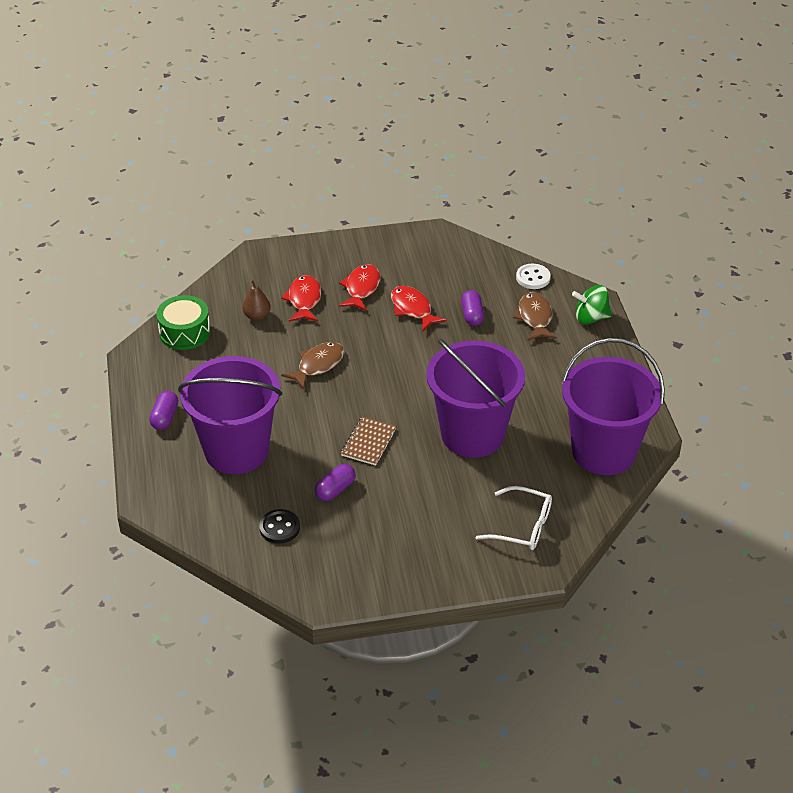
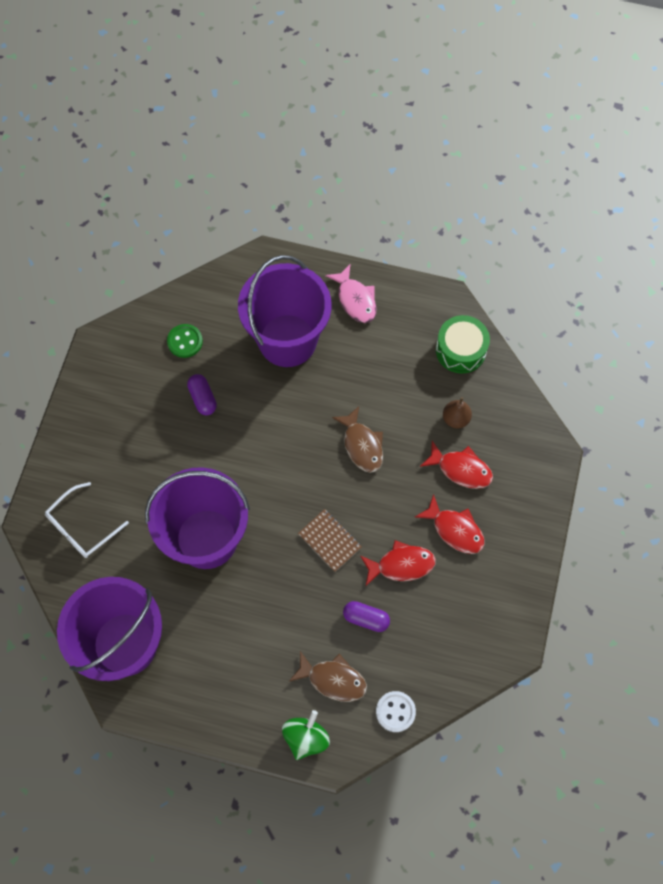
camera: 115 degrees right, 25 degrees up
purple capsule [149,391,178,430] -> pink fish [325,264,377,323]
black button [259,509,300,544] -> green button [167,324,203,358]
brown notebook [341,417,396,466] -> brown notebook moved to [298,509,362,572]

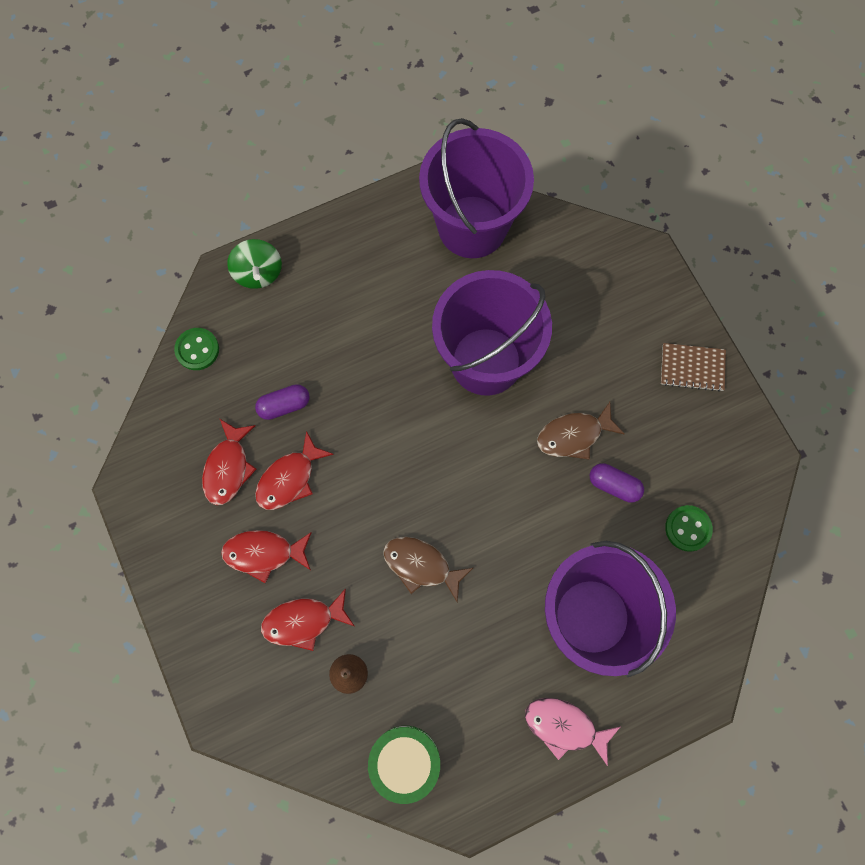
camera: 140 degrees right, 5 degrees up
white glasses [45,482,129,558] -> none
brown fish [289,651,367,702] -> brown fish moved to [537,402,625,460]
brown notebook [298,509,362,572] -> brown notebook moved to [661,343,726,392]
white button [376,691,416,732] -> green button [174,328,219,370]
none -> red fish [202,419,256,505]

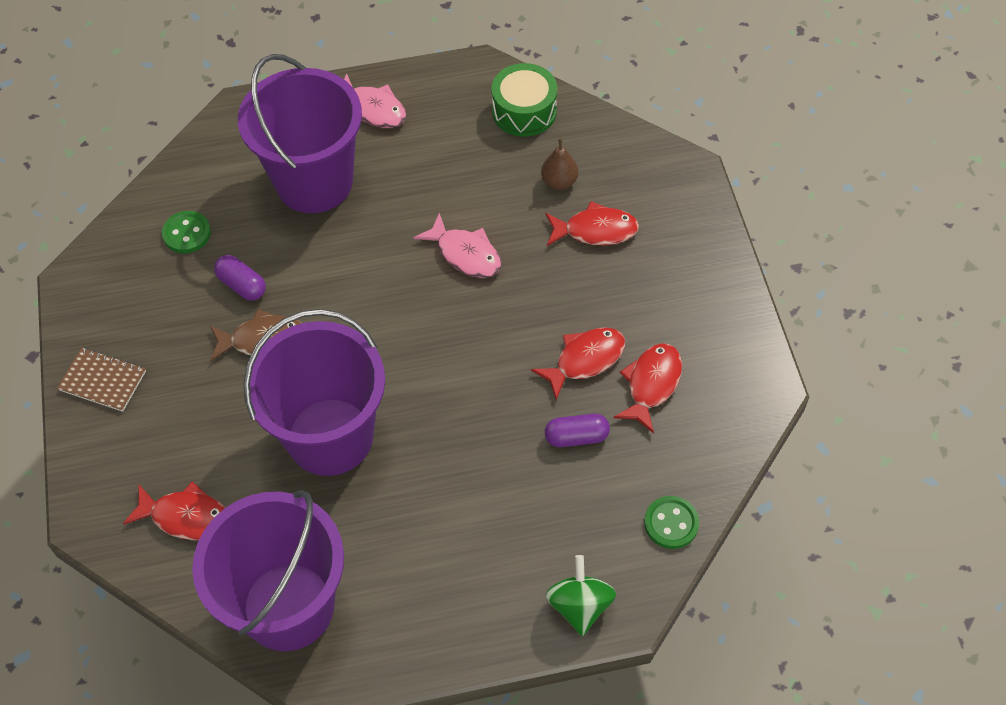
camera: 165 degrees left, 15 degrees down
red fish [221,530,312,583] -> red fish moved to [123,482,226,540]
brown fish [383,537,473,602] -> pink fish [413,213,501,278]

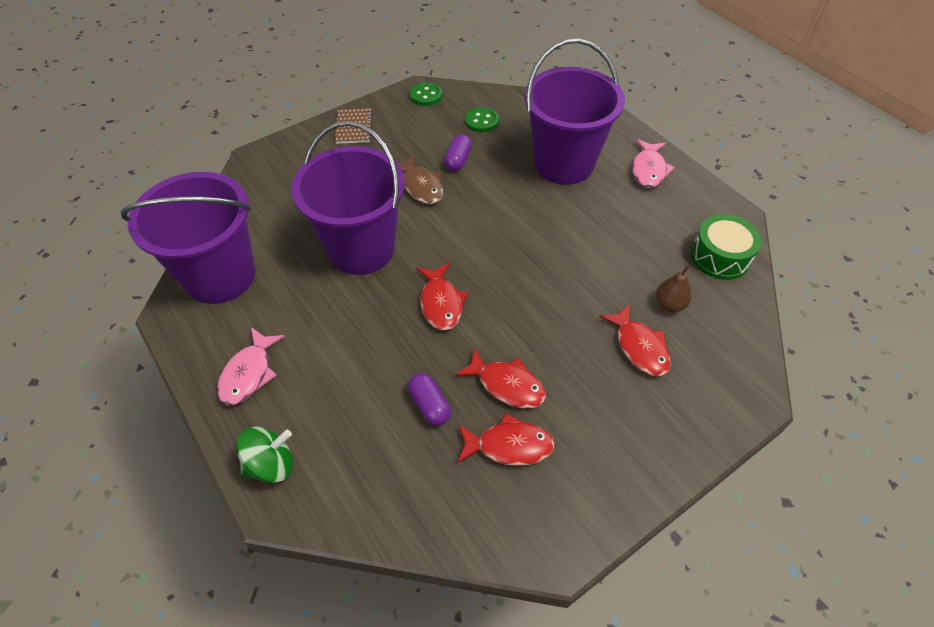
camera: 65 degrees right, 5 degrees down
red fish [123,482,226,540] -> red fish moved to [416,263,468,331]
pink fish [413,213,501,278] -> pink fish moved to [217,327,285,405]
green button [644,496,699,549] -> green button moved to [409,82,442,106]

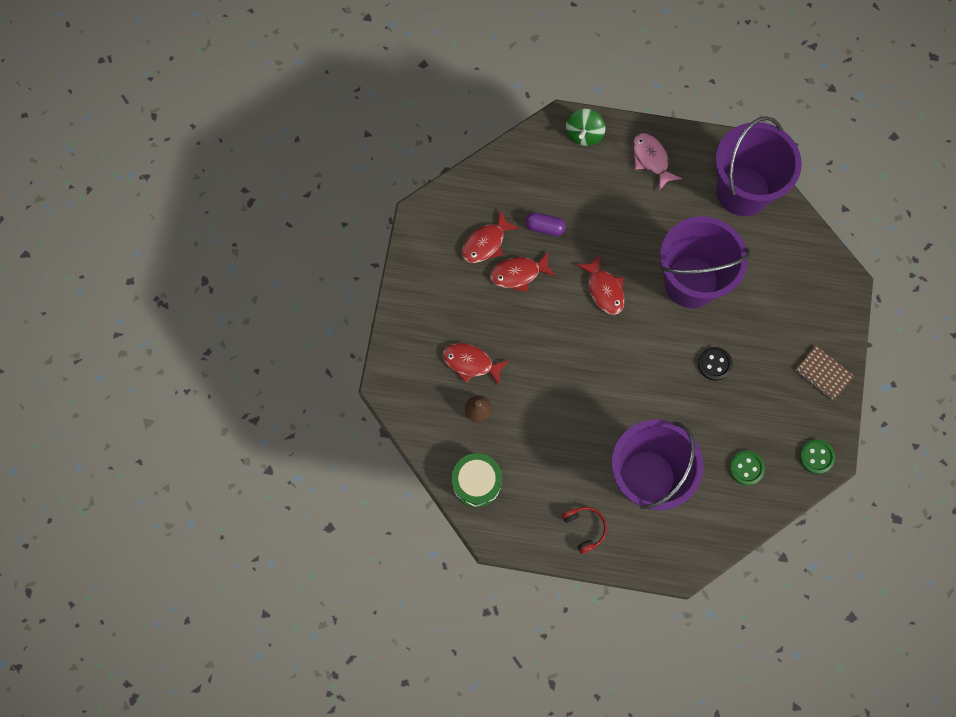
camera: 135 degrees right, 20 degrees up
brown fish [398,155,443,204] -> black button [698,347,733,381]
red fish [416,263,468,331] -> red fish turned 150 degrees counterclockwise [576,254,625,315]
purple capsule [444,134,472,171] -> none
pink fish [632,139,675,188] -> red headphones [562,507,607,554]

